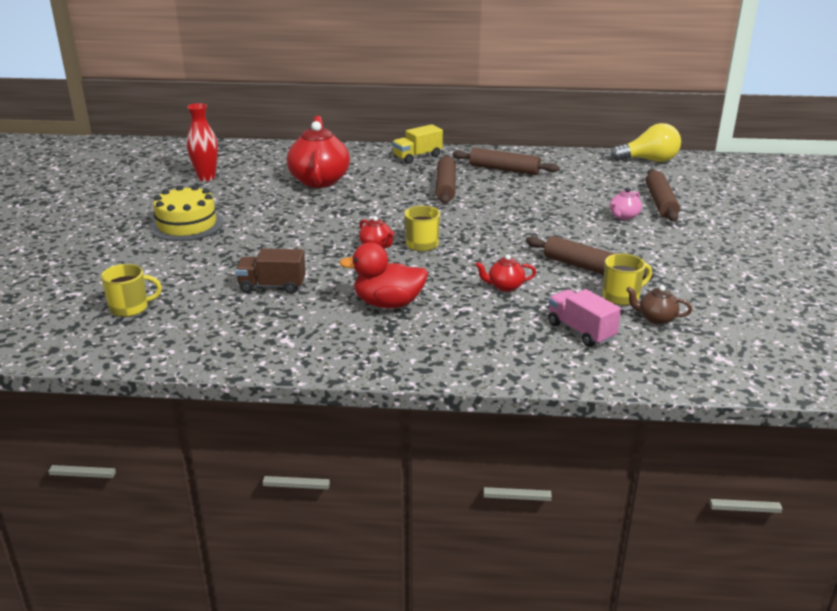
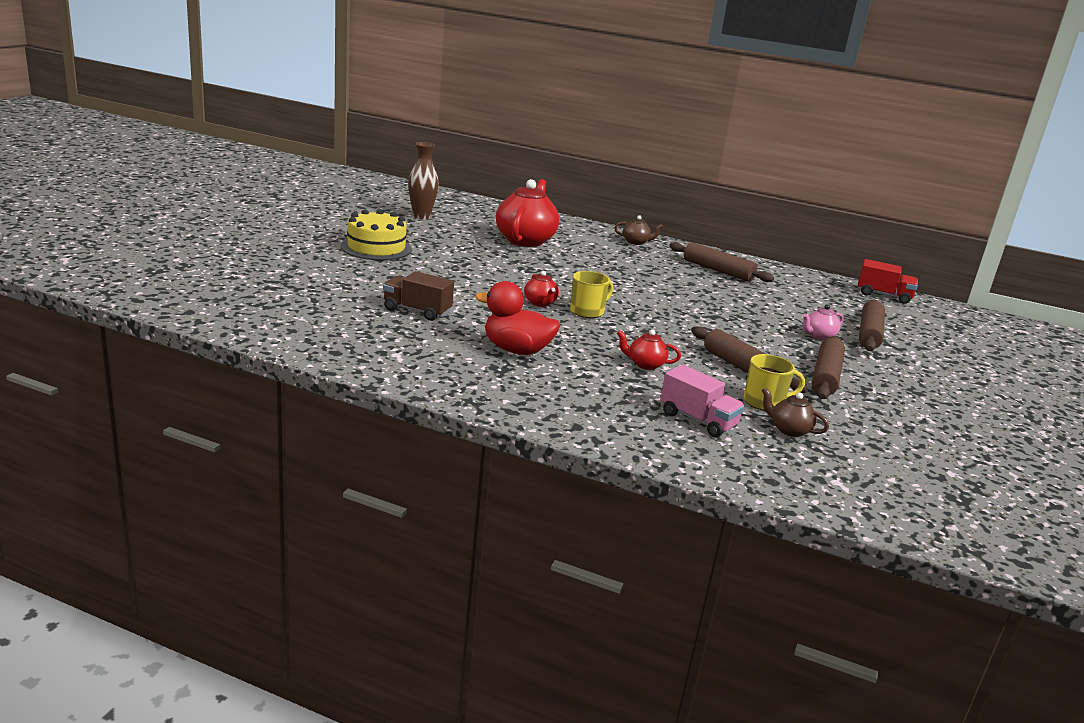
camera: 15 degrees right, 5 degrees down
yellow mug [101,264,162,317] -> none
red vase [187,103,218,181] -> brown vase [408,142,439,220]
yellow truck [392,124,443,164] -> brown teapot [614,215,663,245]
brown rolling pin [435,155,456,204] -> brown rolling pin moved to [812,336,845,399]
pink truck [548,289,621,347] -> pink truck turned 150 degrees clockwise [660,365,745,438]
yellow light bulb [611,123,681,162] -> red truck [857,259,918,304]

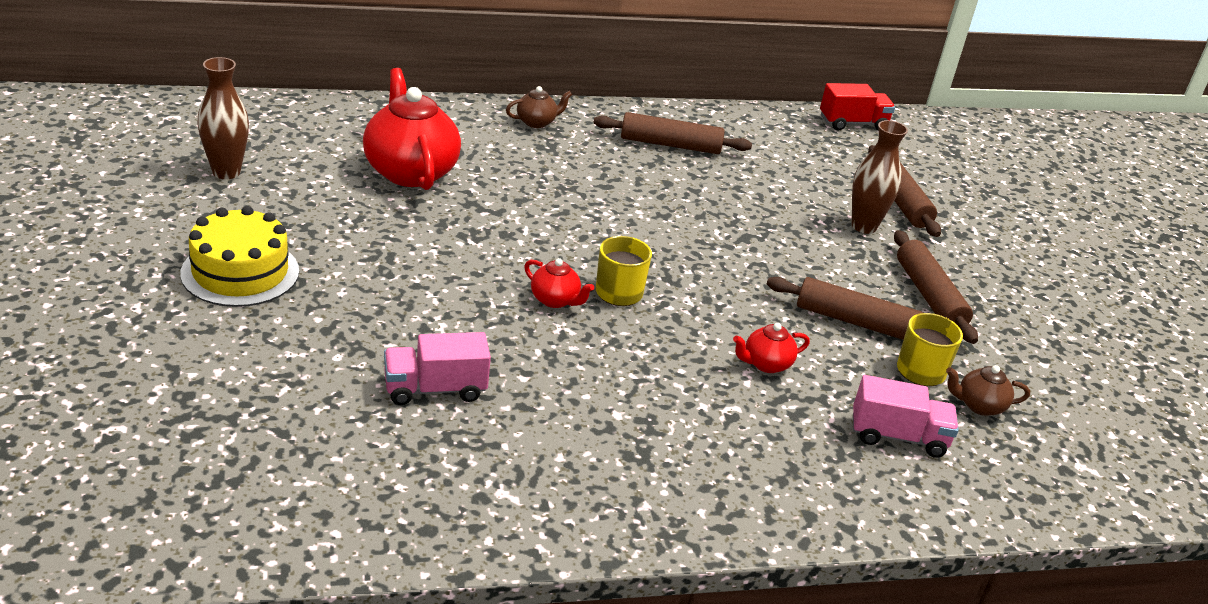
camera: 35 degrees left, 10 degrees up
brown truck [383,271,454,321] -> pink truck [384,332,491,405]
red duck [475,281,560,355] -> none
pink teapot [803,304,844,340] -> brown vase [852,120,908,234]

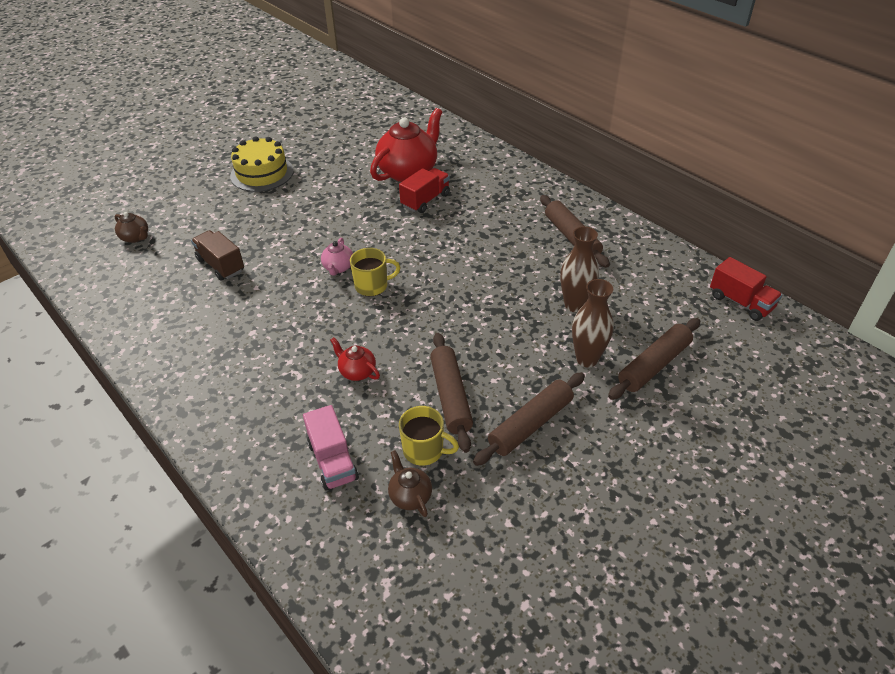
camera: 65 degrees right, 10 degrees up
brown vase [197,57,249,179] -> brown vase moved to [560,226,599,312]
pink truck [384,332,491,405] -> brown truck [191,230,244,281]
brown teapot [506,86,572,128] -> brown teapot moved to [114,212,148,243]
red teapot [524,258,594,308] -> pink teapot [321,238,353,276]
none -> red truck [399,168,450,213]

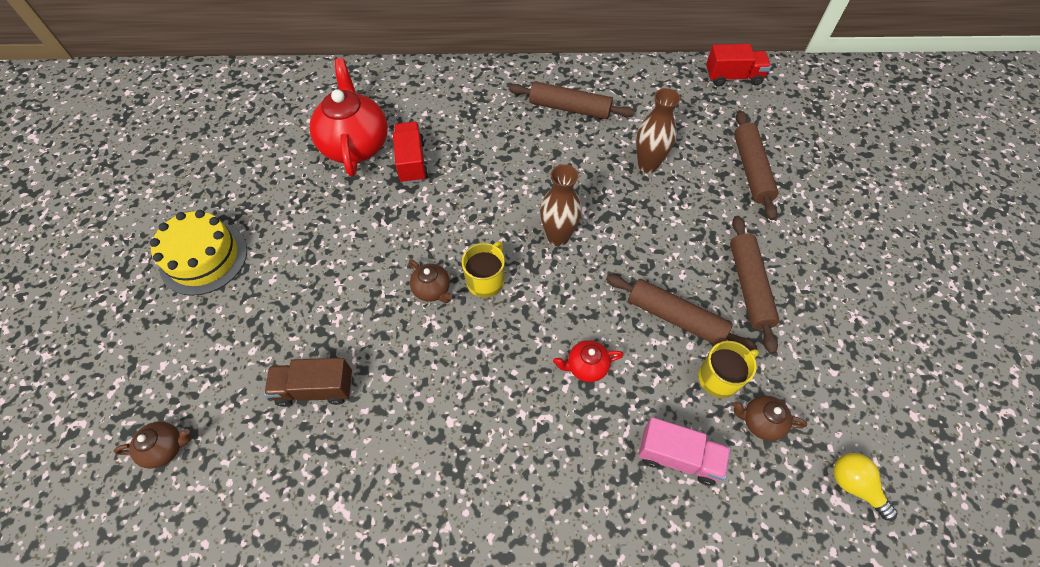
camera: 50 degrees left, 15 degrees up
pink teapot [321,238,353,276] -> brown teapot [409,259,452,303]
brown vase [572,279,614,367] -> brown vase moved to [540,164,582,247]
none -> yellow light bulb [833,453,898,521]

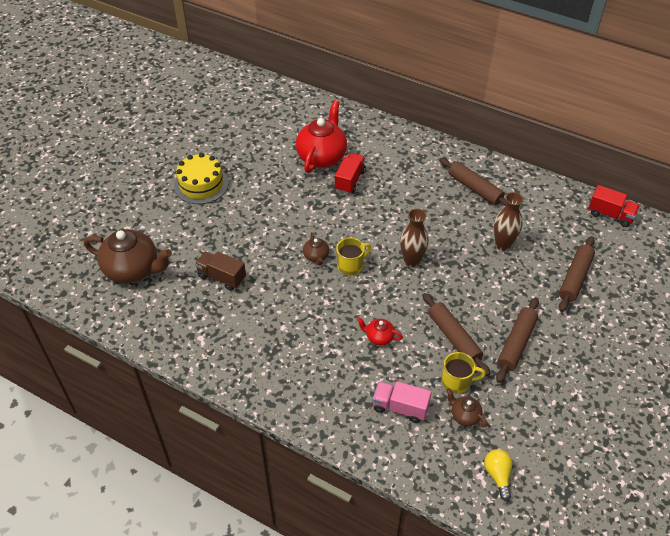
camera: 30 degrees right, 10 degrees down
brown teapot [114,422,192,469] -> brown teapot [84,229,172,283], size x2.16
pink truck [638,417,731,486] -> pink truck turned 150 degrees clockwise [372,381,432,423]

